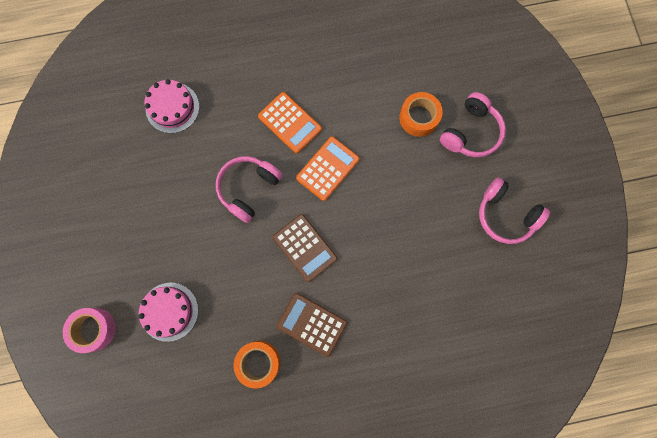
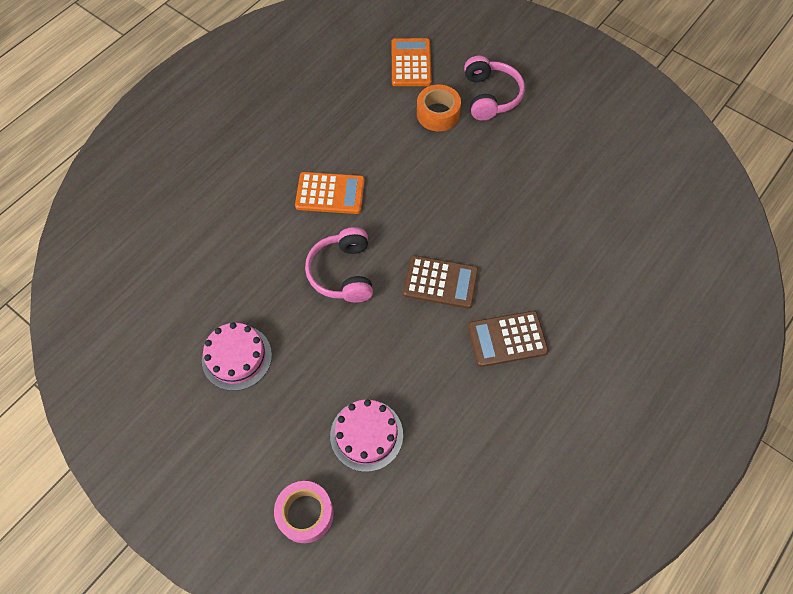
camera: 40 degrees left, 15 degrees down
pink cake [145,79,199,133] -> pink cake moved to [202,322,272,391]
orange tape [234,341,280,389] -> none
orange calculator [296,136,360,201] -> orange calculator moved to [392,38,432,86]
pink headphones [479,177,550,244] -> none

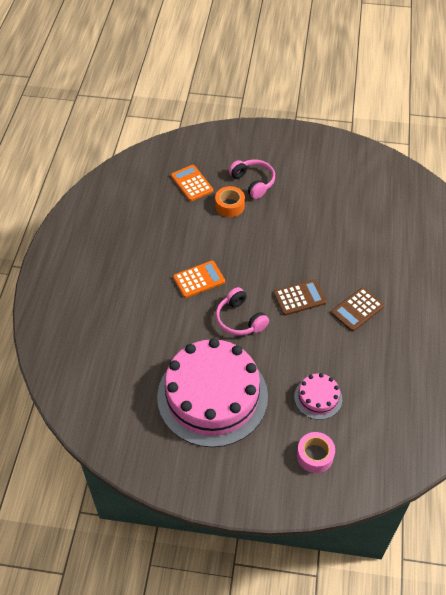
camera: 30 degrees left, 10 degrees down
pink cake [202,322,272,391] -> pink cake [157,338,268,447], size x2.31

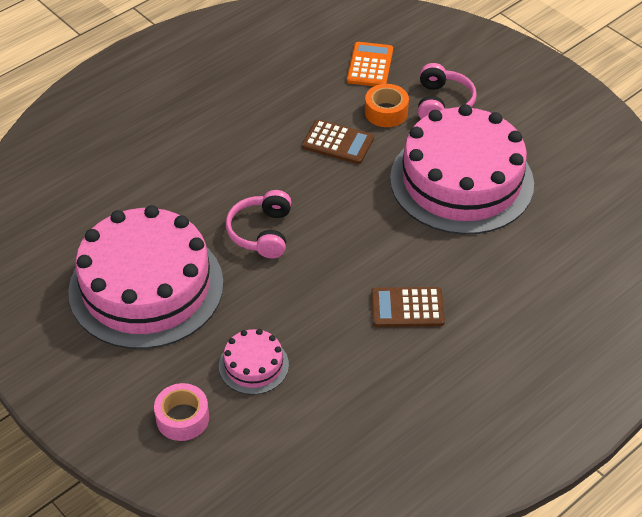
camera: 40 degrees right, 5 degrees down
orange calculator [173,261,225,298] -> none
brown calculator [274,280,326,315] -> brown calculator moved to [302,119,374,164]
none -> pink cake [390,104,534,235]

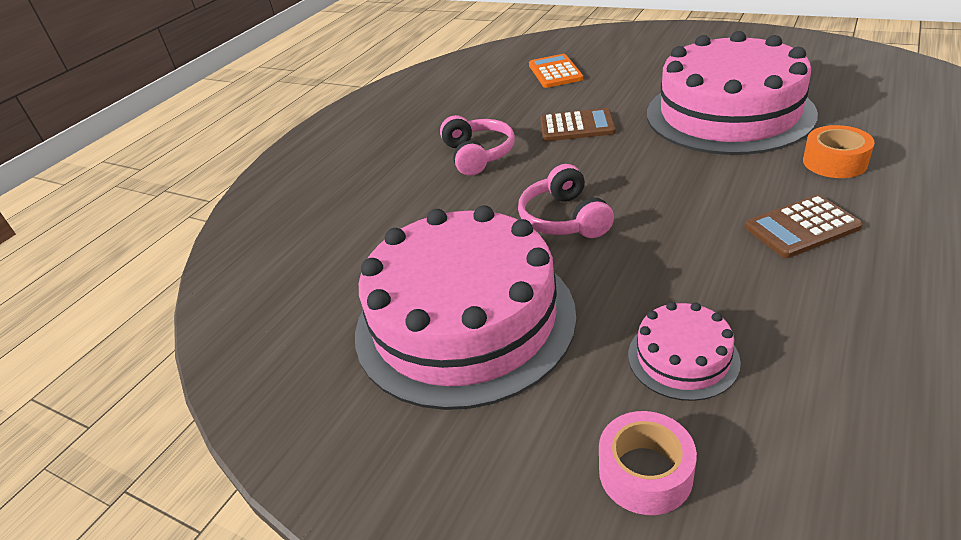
camera: 15 degrees left, 10 degrees down
orange tape [365,84,409,127] -> orange tape moved to [803,125,875,178]
pink headphones [418,63,477,119] -> pink headphones moved to [440,115,515,176]

